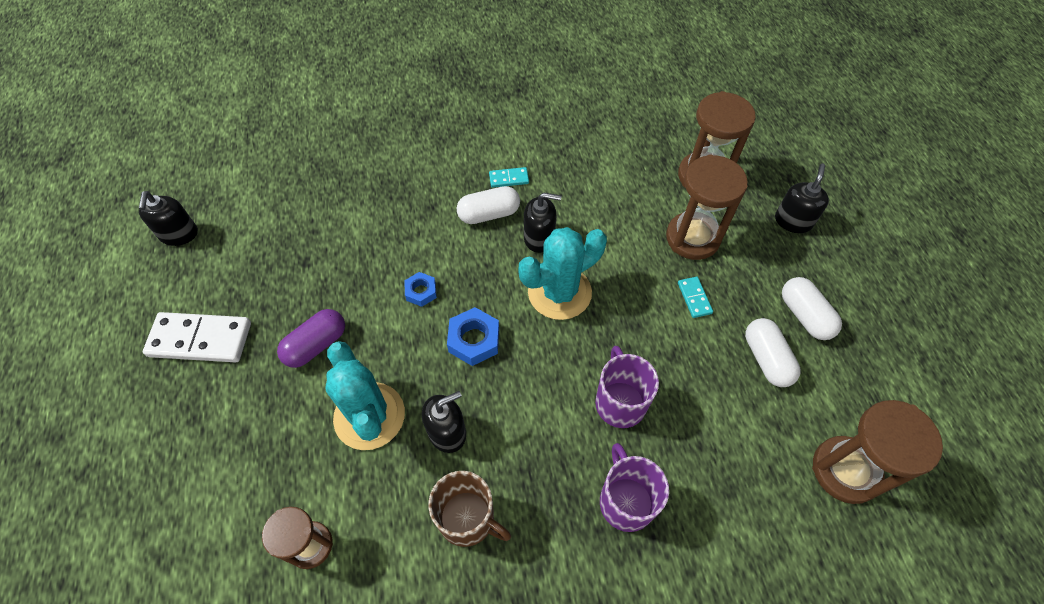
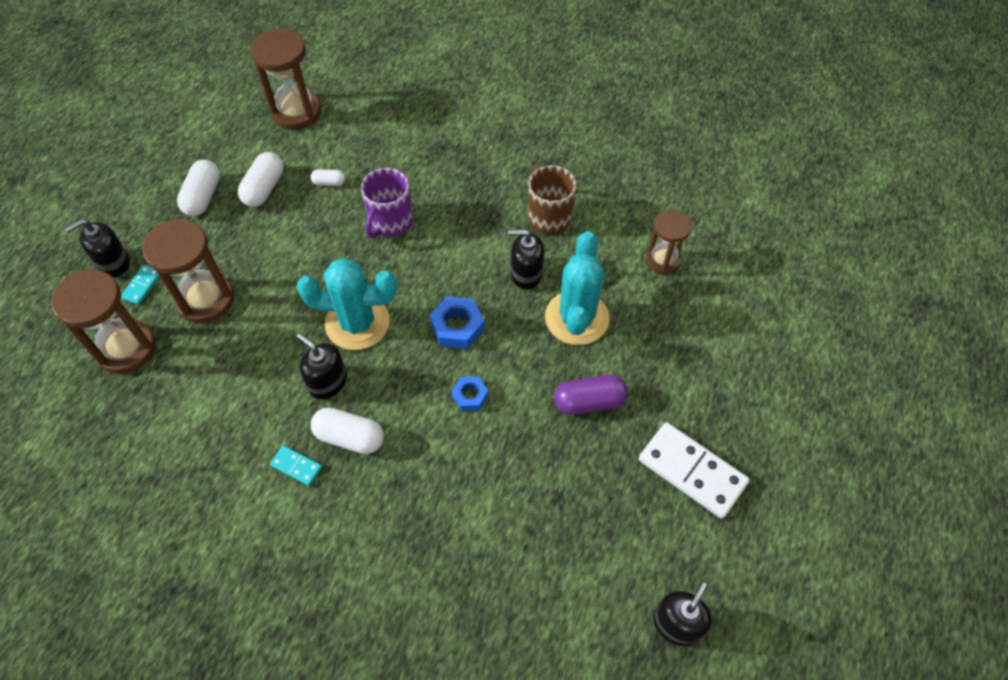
camera: 145 degrees left, 0 degrees up
purple mug [600,443,669,532] -> none
turquoise domino [678,277,713,318] -> turquoise domino moved to [121,265,159,305]
none -> white capsule [310,169,345,186]

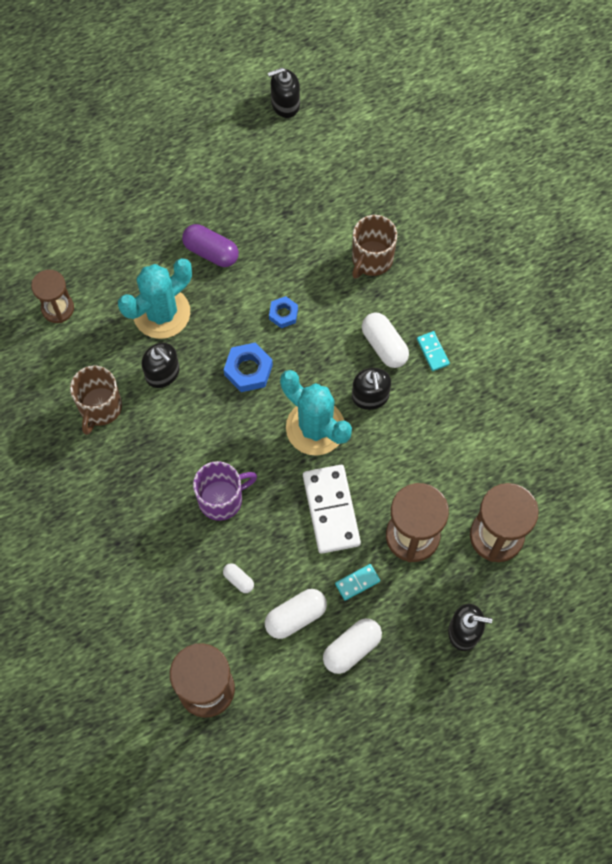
camera: 140 degrees left, 10 degrees up
turquoise domino [121,265,159,305] -> turquoise domino moved to [335,564,380,601]
white domino [639,422,750,519] -> white domino moved to [303,465,361,554]
none -> brown mug [352,215,397,279]

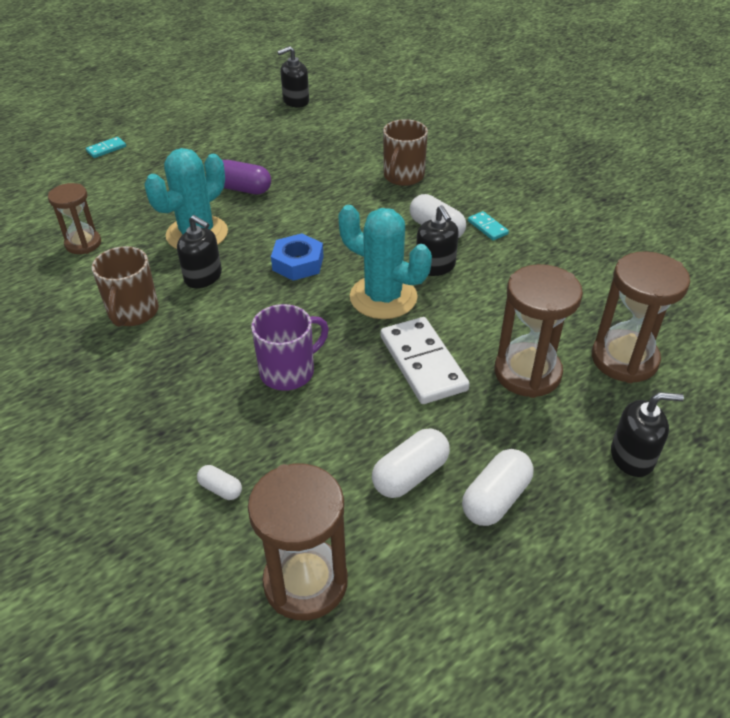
camera: 10 degrees left, 25 degrees down
white capsule [223,563,254,593] -> white capsule moved to [197,465,242,500]
blue nut [269,296,298,328] -> none
turquoise domino [335,564,380,601] -> turquoise domino moved to [86,137,126,158]

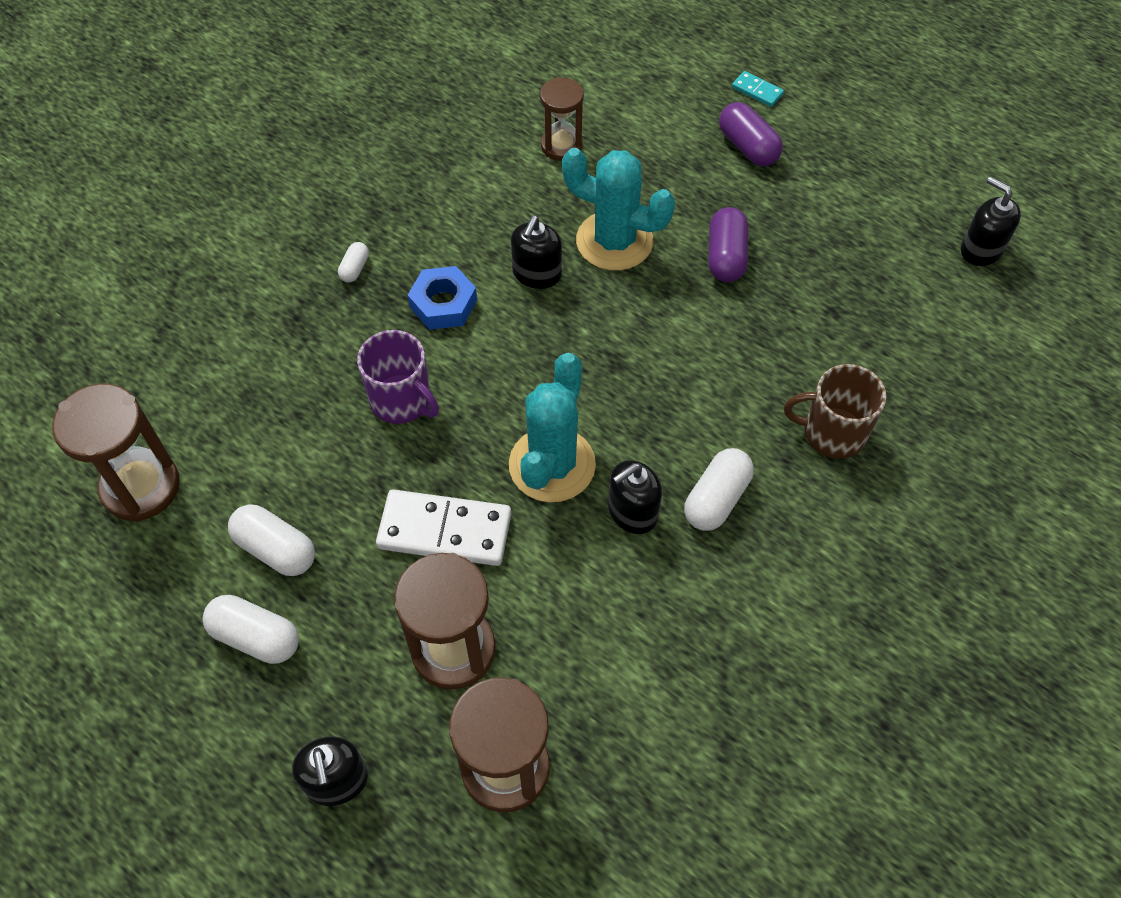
camera: 75 degrees right, 15 degrees up
brown mug [92,246,159,327] -> none
white capsule [197,465,242,500] -> white capsule moved to [338,242,369,282]
blue nut [271,233,324,281] -> blue nut moved to [408,266,477,330]
white domino [381,317,470,404] -> white domino turned 45 degrees clockwise [376,489,511,566]
turquoise domino [468,211,509,240] -> none
none -> purple capsule [719,102,783,166]

